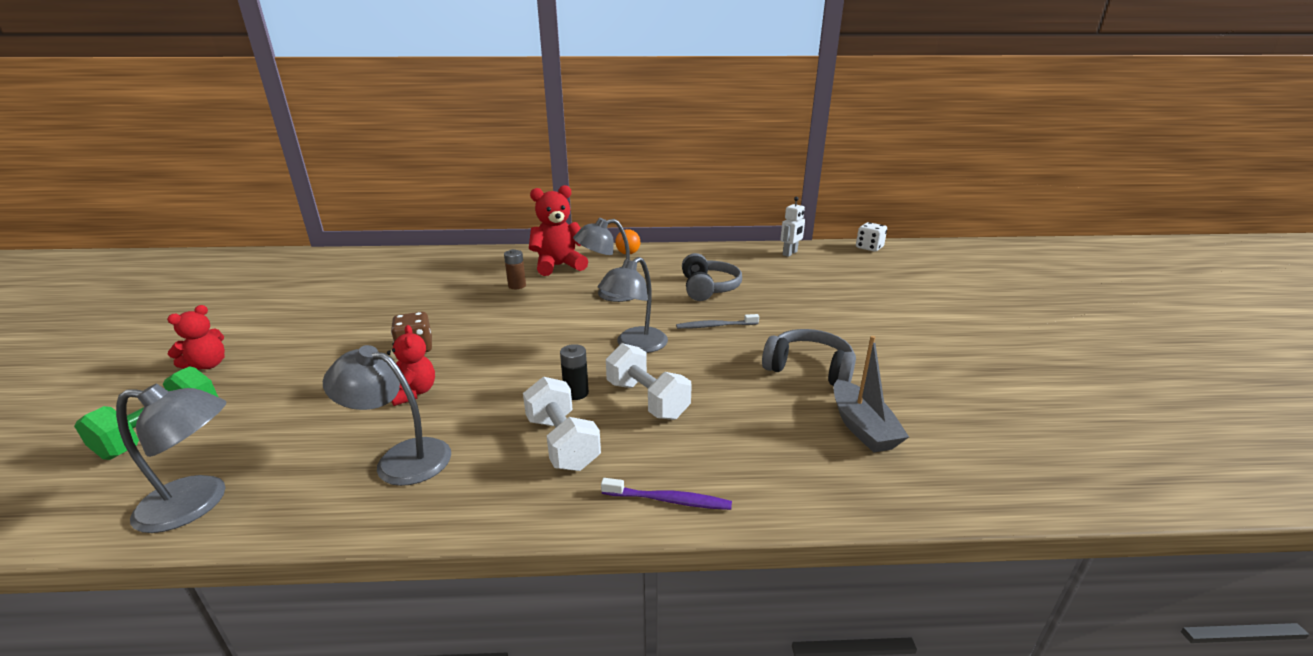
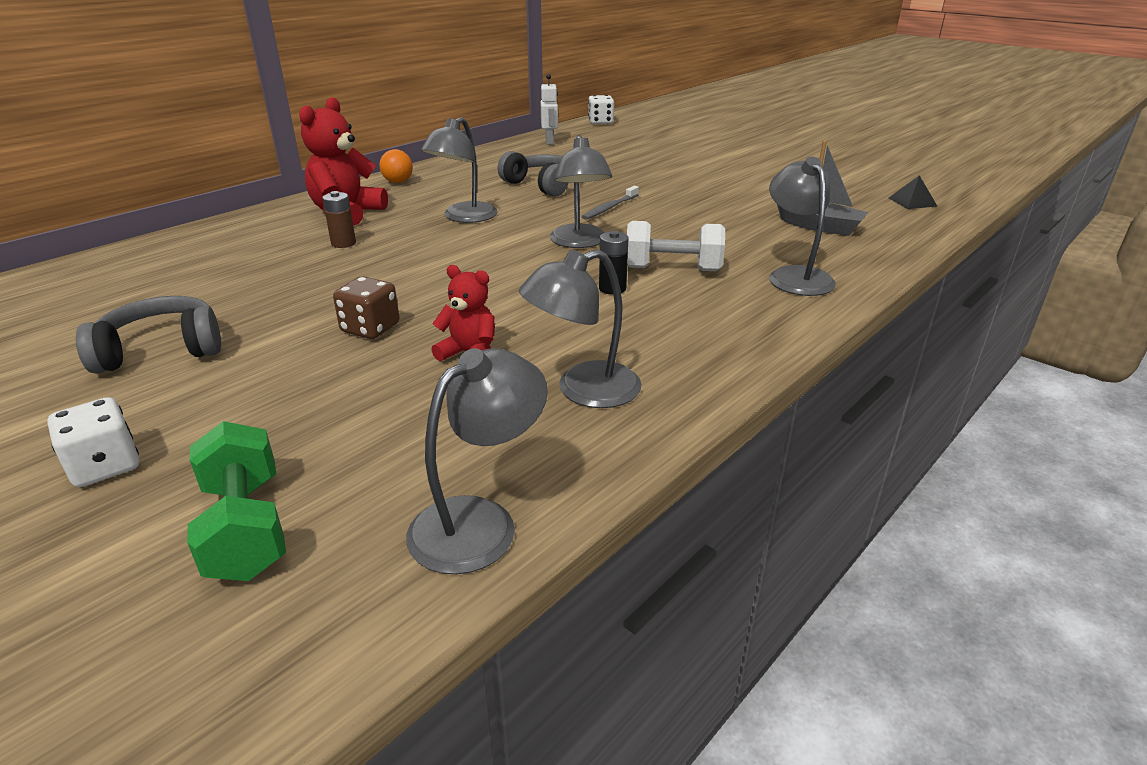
camera: 45 degrees left, 5 degrees up
red teddy bear [167,305,225,370] -> white dice [47,397,139,487]
white dumbbell [523,376,601,471] -> none
purple toothbrush [601,478,732,510] -> none
grey headphones [762,329,856,386] -> grey headphones moved to [76,296,221,374]
none -> grey lamp [769,157,836,296]
none -> black pyramid [889,175,937,209]

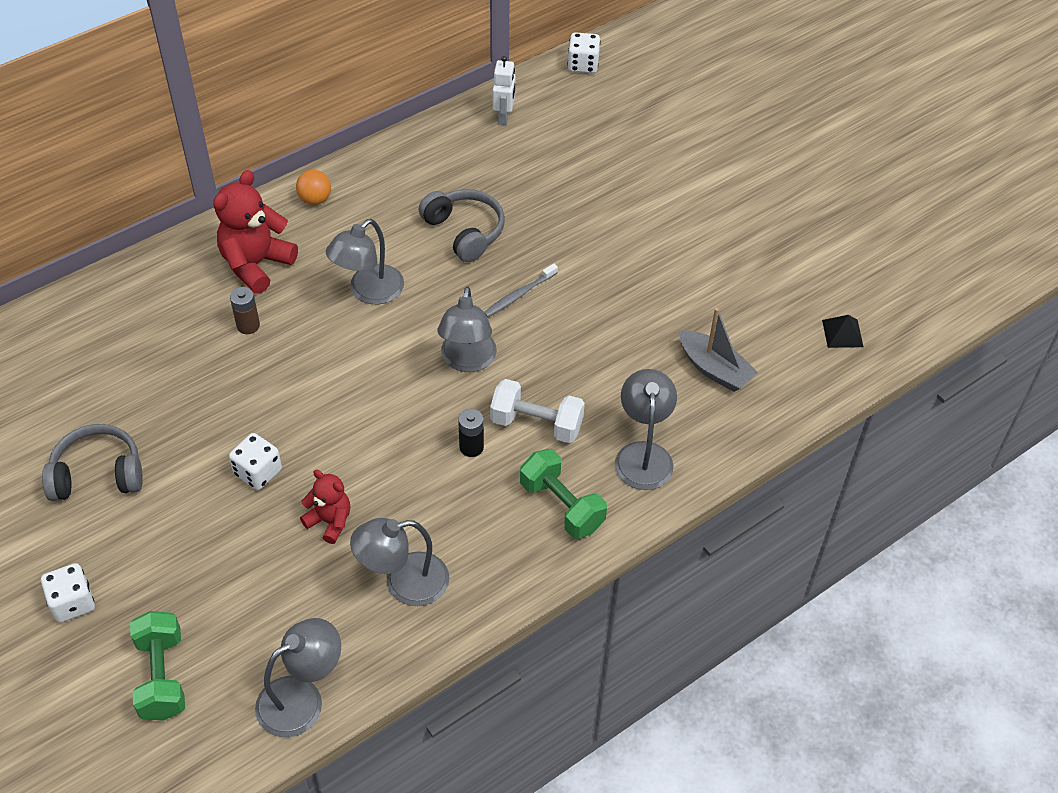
camera: 10 degrees right, 20 degrees up
brown dice [333,276,399,339] -> white dice [229,433,282,490]
none -> green dumbbell [520,449,607,539]

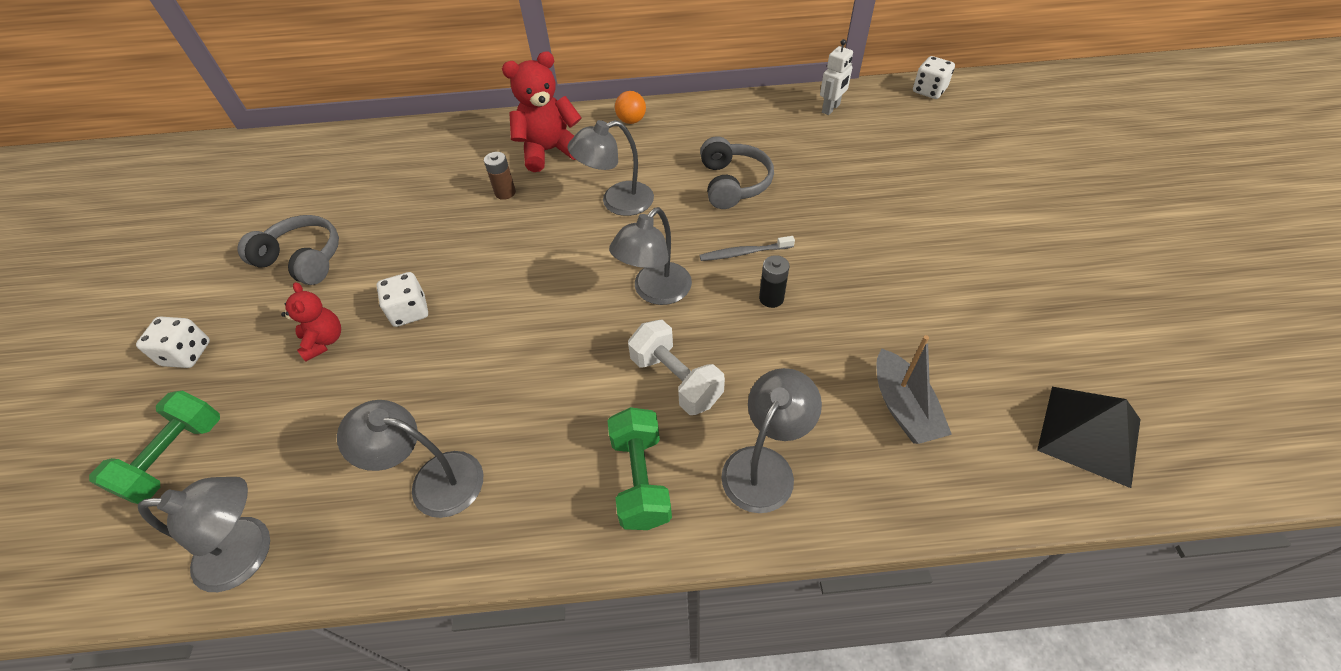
camera: 35 degrees right, 0 degrees up
red teddy bear [300,470,350,544] -> red teddy bear moved to [281,282,341,362]
black battery [458,409,484,457] -> black battery moved to [759,255,790,308]
black pyramid [822,315,863,348] -> black pyramid [1037,387,1141,488], size x1.83

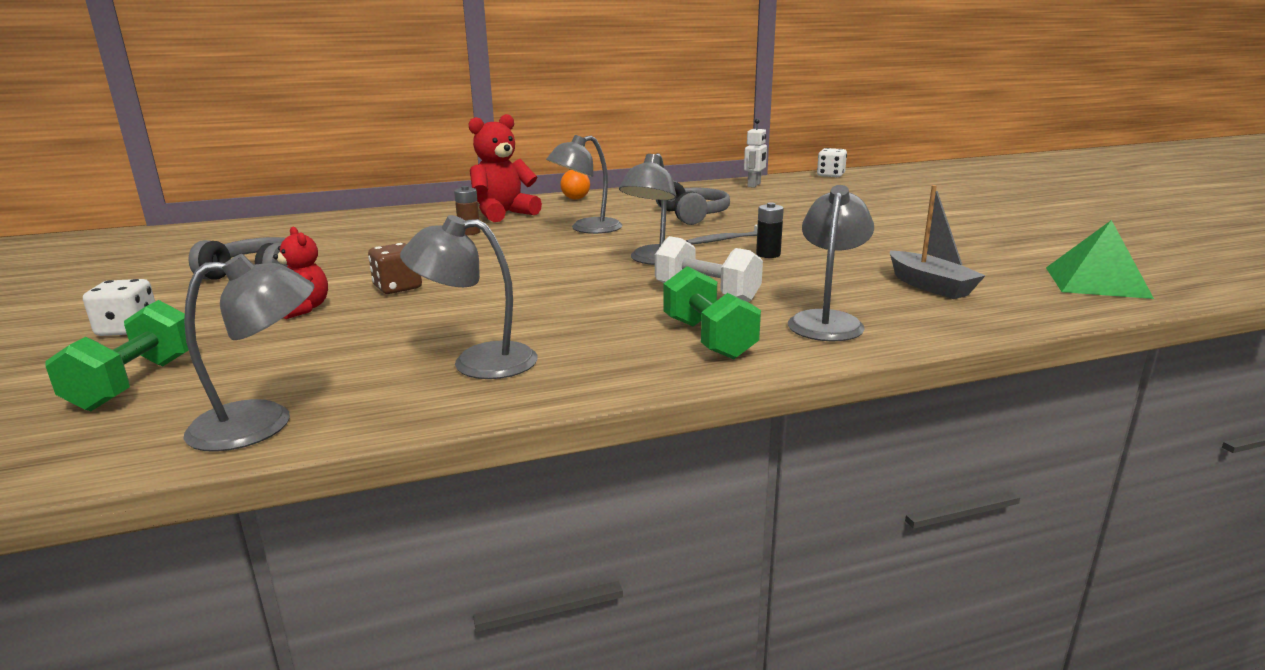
camera: 15 degrees left, 30 degrees down
white dice [377,272,428,327] -> brown dice [368,243,422,294]
black pyramid [1037,387,1141,488] -> green pyramid [1046,220,1154,299]

